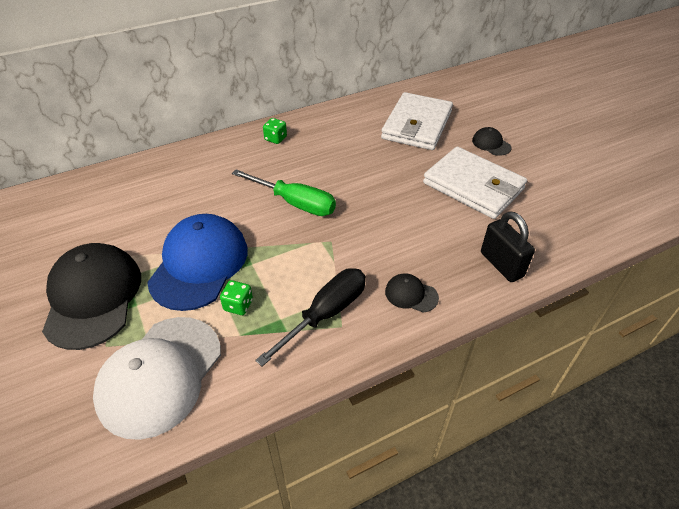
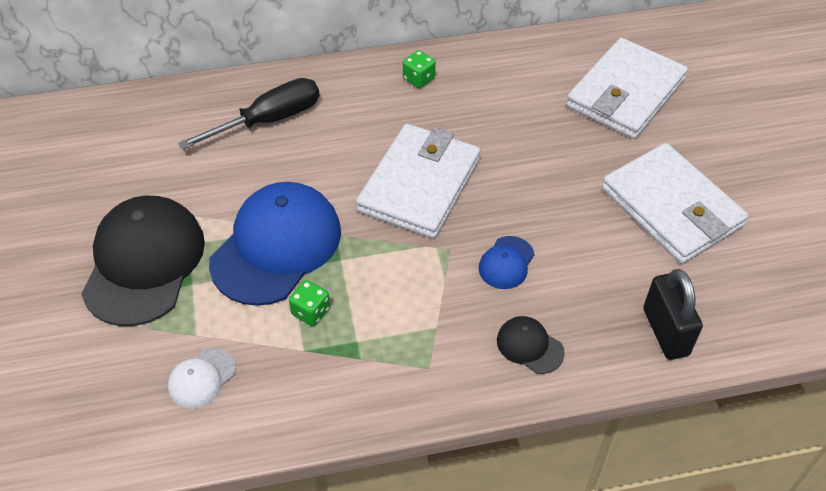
camera: 15 degrees right, 5 degrees up
white cap [93,317,221,440] -> white cap [168,348,236,409], size x0.44
green screwdriver [232,169,336,216] -> white wallet [356,124,480,239]
black screwdriver [255,268,366,367] -> black screwdriver moved to [178,78,320,150]
black cap [472,127,511,156] -> none
none -> blue cap [479,236,535,289]

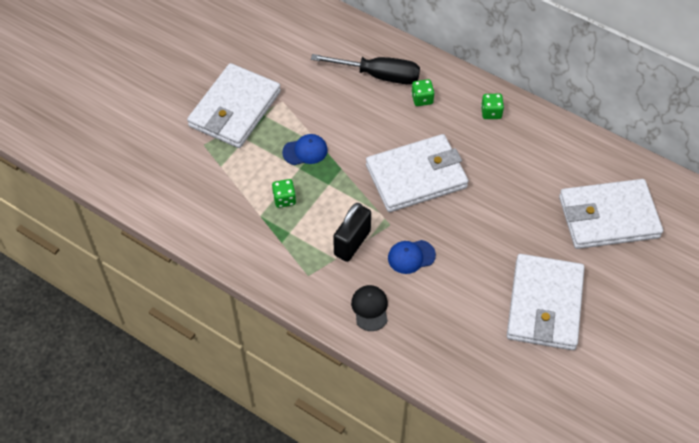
camera: 45 degrees right, 5 degrees up
black cap [81,196,205,326] -> white wallet [187,63,281,148]
white cap [168,348,236,409] -> none
blue cap [209,182,341,306] -> blue cap [282,134,328,165], size x0.44
black padlock [643,269,703,360] -> black padlock moved to [333,203,371,262]
none -> green dice [411,79,435,106]

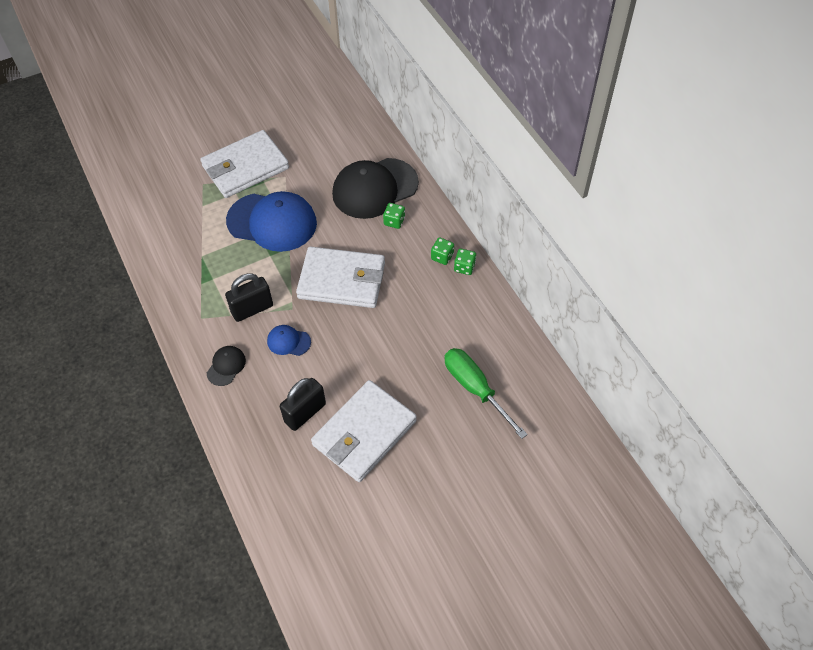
camera: 30 degrees right, 0 degrees up
green dice [272,179,296,208] -> green dice moved to [454,249,476,275]
blue cap [282,134,328,165] -> blue cap [226,191,317,252], size x2.25
black screwdriver [311,54,420,84] -> black cap [332,158,419,219]
white wallet [559,179,663,249] -> green screwdriver [445,348,528,439]
none -> black padlock [280,378,326,431]

